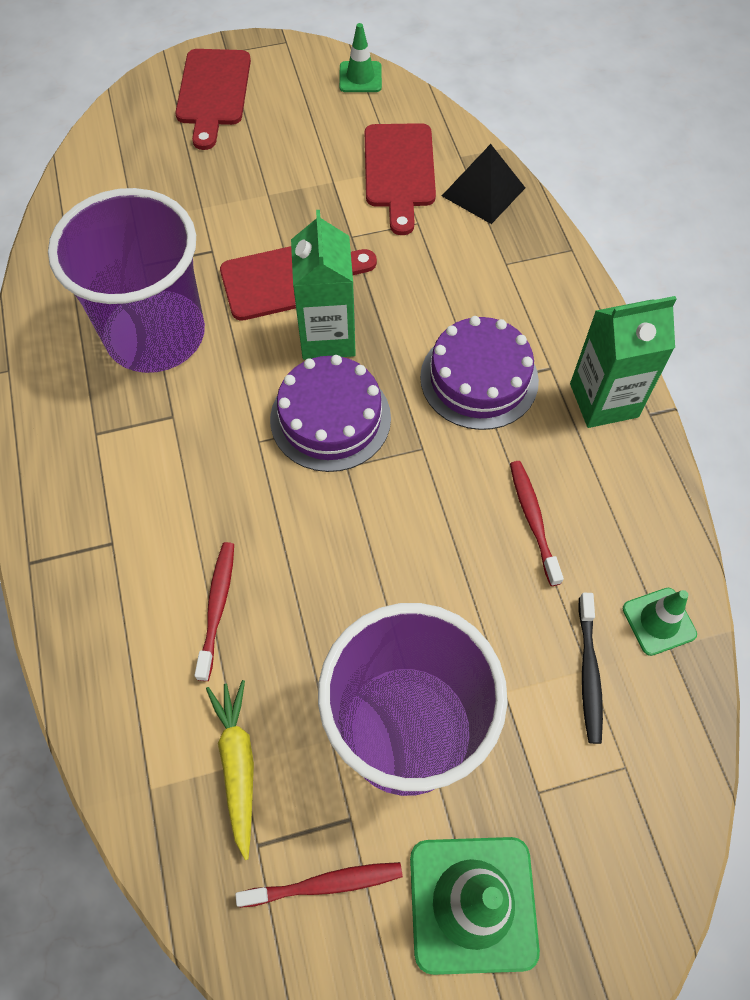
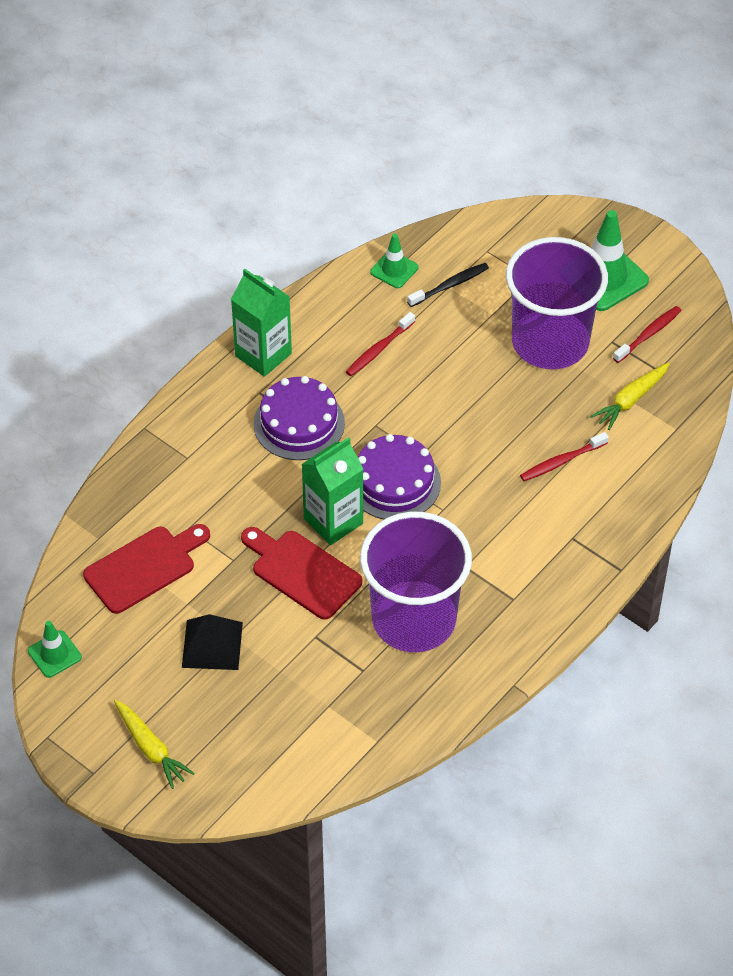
camera: 125 degrees left, 10 degrees down
red cutting board [175,49,251,150] -> yellow carrot [114,700,195,789]
red toothbrush [235,862,403,908] -> red toothbrush turned 90 degrees clockwise [613,306,681,363]
black pyramid [442,144,525,224] -> black pyramid moved to [182,614,243,670]

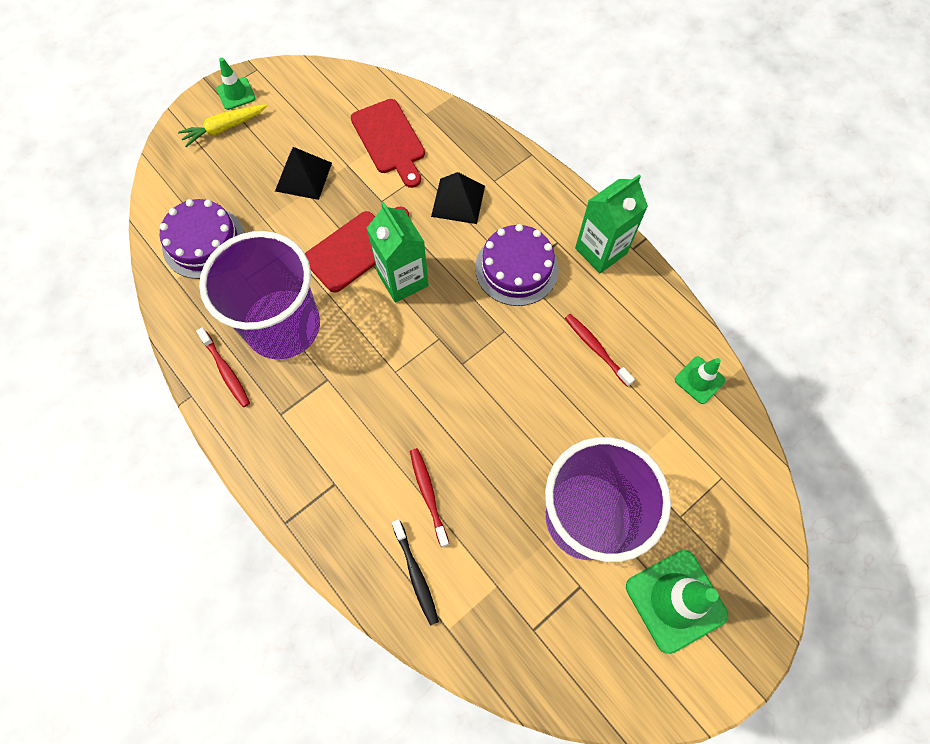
camera: 100 degrees right, 15 degrees up
green traffic cone [28,621,82,678] -> green traffic cone moved to [216,58,256,110]
purple cake [358,434,441,519] -> purple cake moved to [160,199,245,279]
black toothbrush [407,263,489,307] -> black toothbrush moved to [392,519,439,626]
yellow carrot [590,362,670,430] -> none
red toothbrush [613,306,681,363] -> red toothbrush moved to [196,327,250,407]
none -> black pyramid [431,172,485,224]

